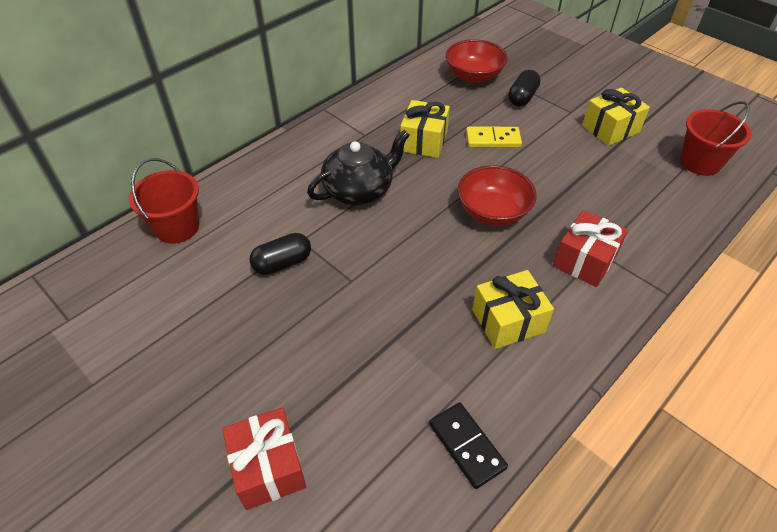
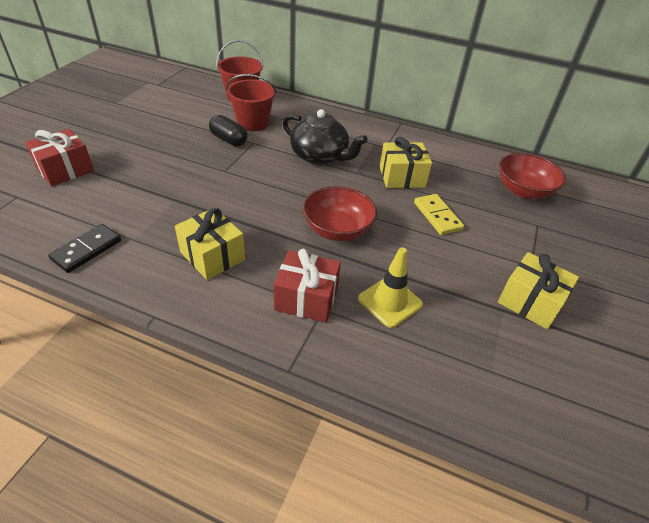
camera: 65 degrees right, 5 degrees down
black capsule [508,70,541,107] -> none
red bucket [680,101,751,176] -> red bucket moved to [226,74,277,131]
none -> yellow traffic cone [358,247,423,328]

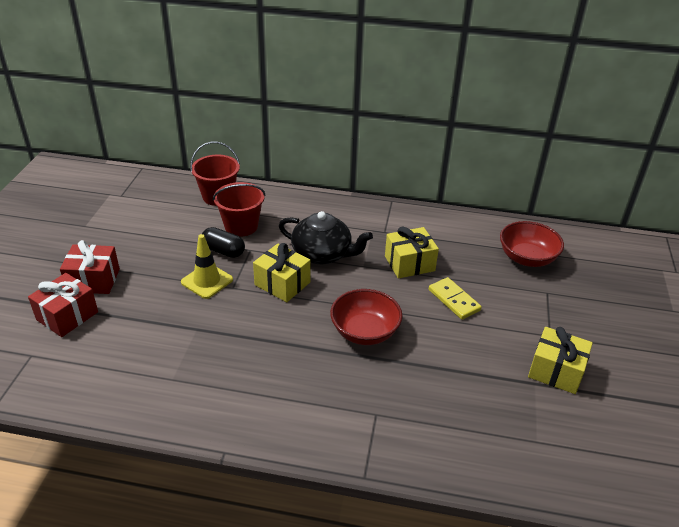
camera: 10 degrees left, 5 degrees down
black domino [48,224,121,273] -> none
yellow gift [175,208,245,280] -> yellow gift moved to [253,243,310,302]
red gift [274,249,341,323] -> red gift moved to [60,240,120,294]
yellow traffic cone [358,247,423,328] -> yellow traffic cone moved to [181,234,233,299]

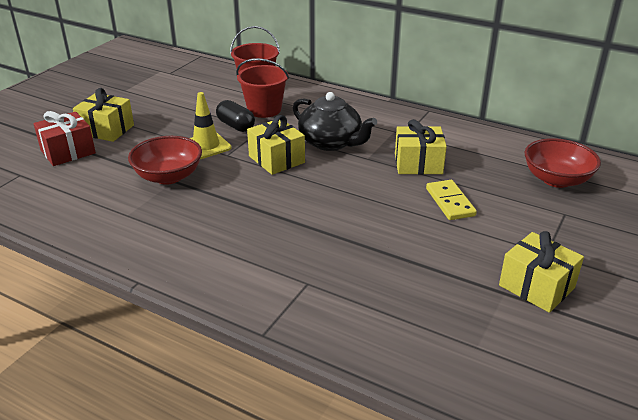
camera: 20 degrees right, 5 degrees down
red gift [60,240,120,294] -> yellow gift [73,88,134,142]
red bowl [330,289,403,345] -> red bowl moved to [128,136,202,185]

